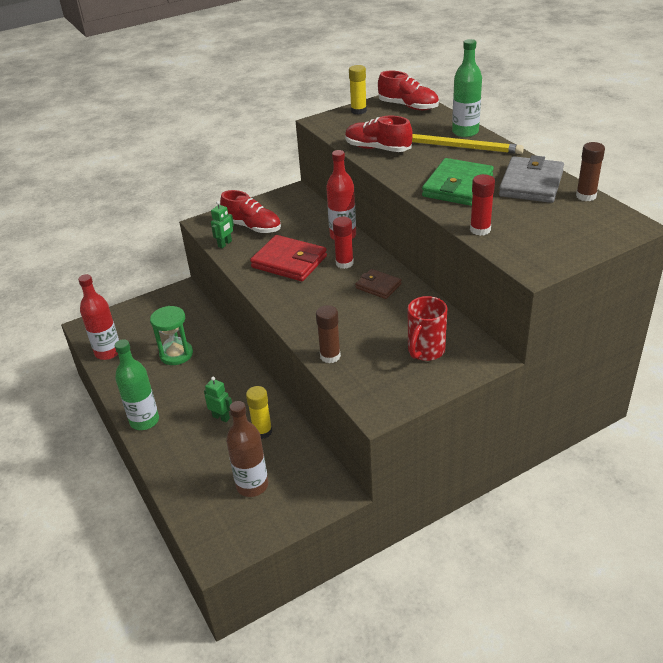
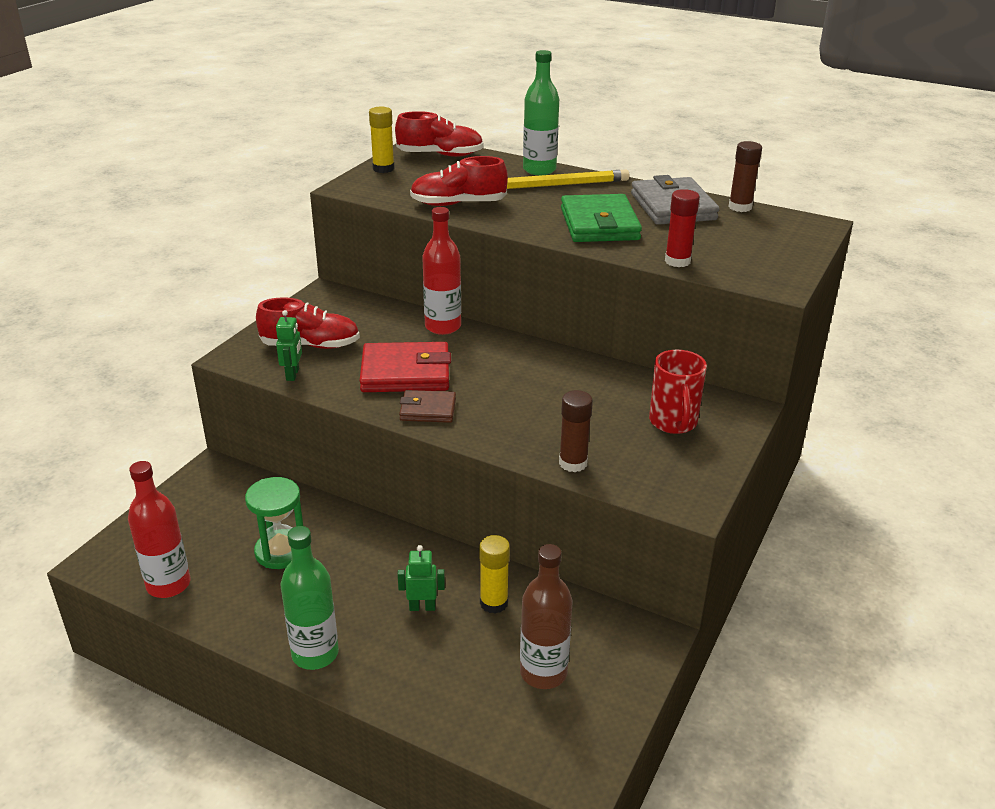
camera: 35 degrees left, 5 degrees down
red glue stick [333,217,354,269] -> none
brown wallet [355,269,402,299] -> brown wallet moved to [399,390,456,423]

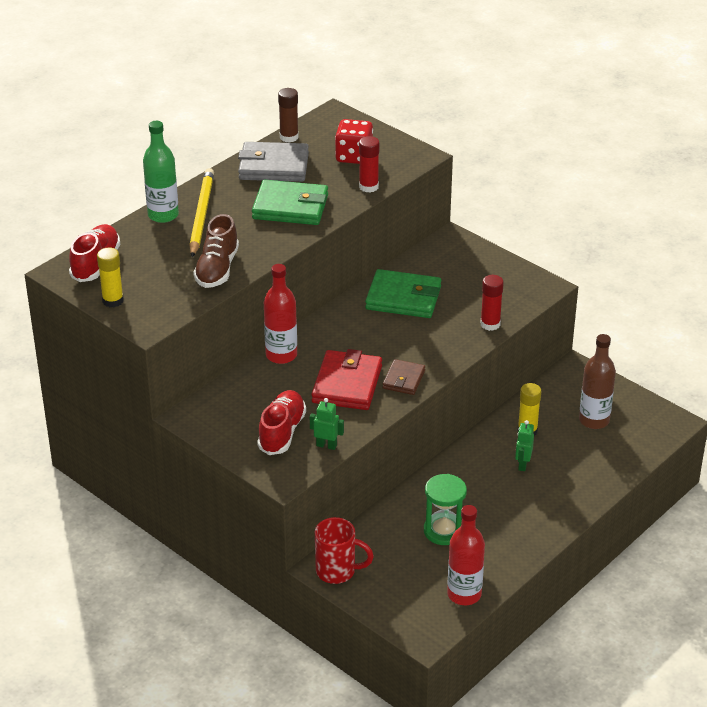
camera: 75 degrees left, 5 degrees up
green bottle [281,526,339,670] -> none
red shoe [410,156,508,206] -> brown shoe [193,214,239,288]
brown glue stick [559,390,593,472] -> red glue stick [481,275,504,331]
red mug [649,349,707,434] -> red mug moved to [315,517,374,584]
none -> red dice [335,119,373,164]
none -> green wallet [365,269,441,318]

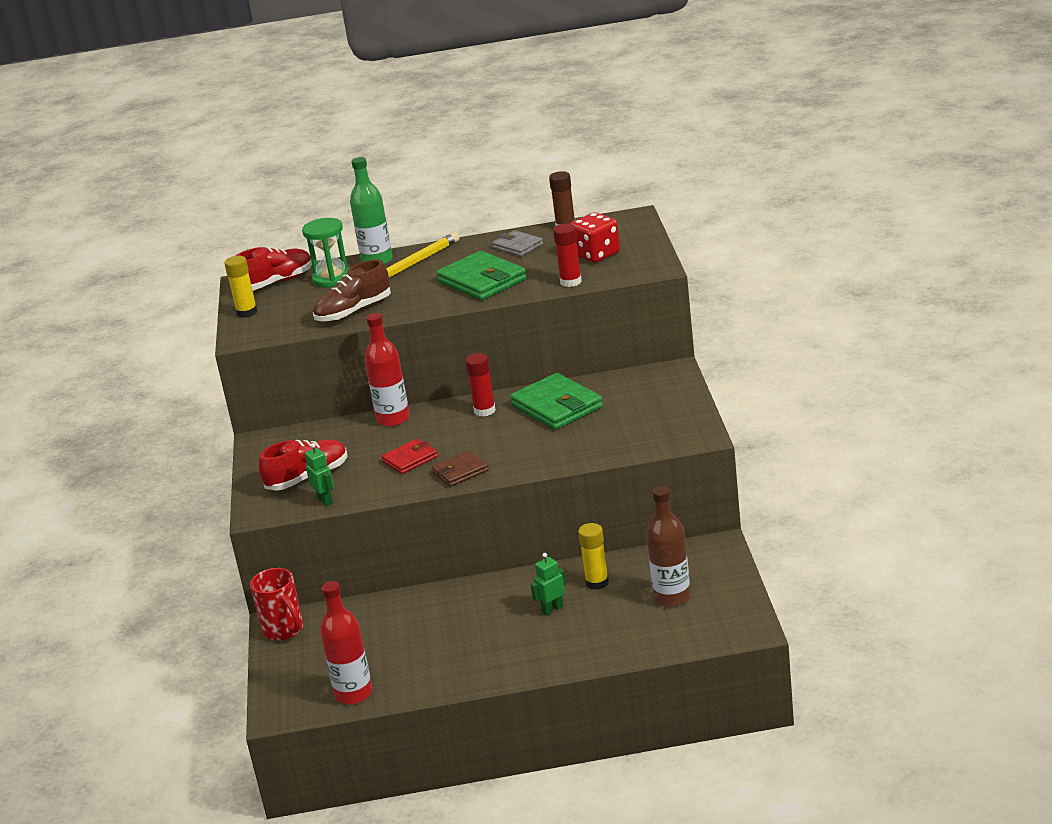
camera: 45 degrees right, 10 degrees down
grey wallet [238,142,309,182] -> grey wallet [492,230,543,256], size x0.57
red wallet [311,349,382,410] -> red wallet [382,439,438,474], size x0.57
green hourglass [424,474,467,545] -> green hourglass moved to [302,218,350,287]
red glue stick [481,275,504,331] -> red glue stick moved to [465,353,496,417]

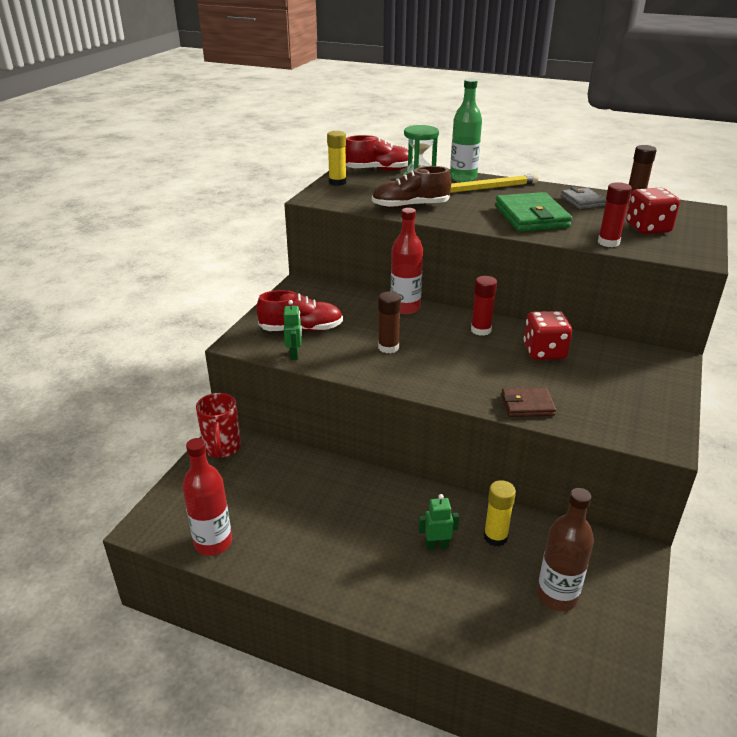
camera: 25 degrees right, 5 degrees up
red wallet [382,439,438,474] -> brown glue stick [378,291,401,353]
brown wallet [432,451,488,487] -> brown wallet moved to [501,387,556,417]
green wallet [510,373,603,430] -> red dice [524,311,572,360]

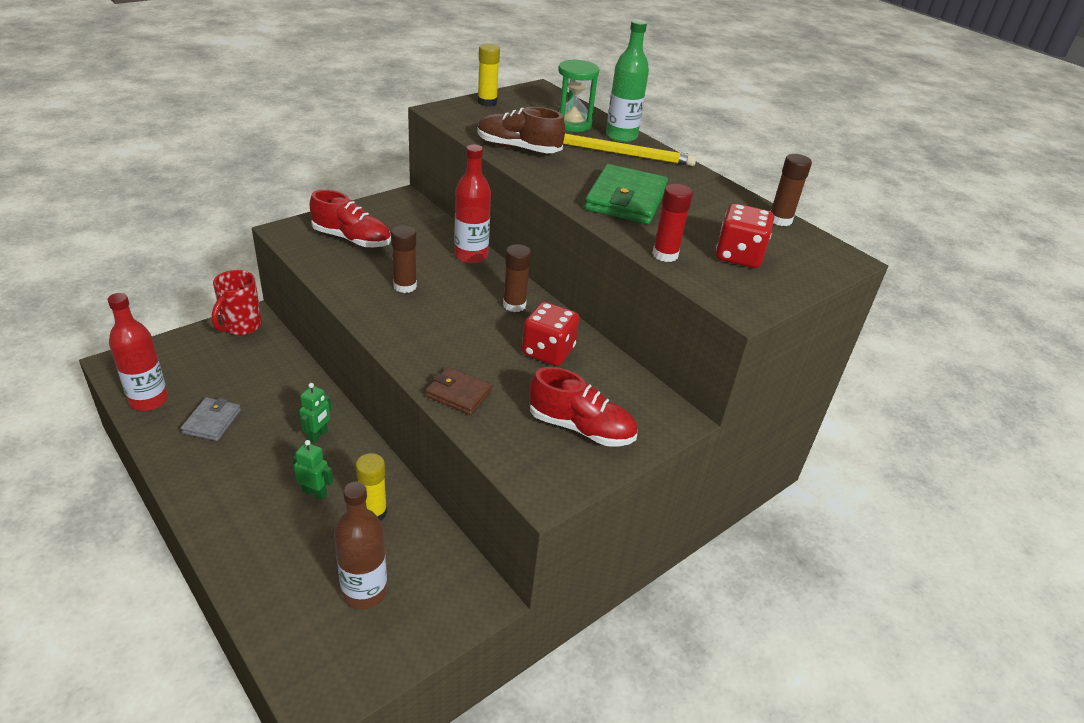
camera: 25 degrees right, 5 degrees up
green robot [284,300,302,360] -> green robot moved to [299,383,331,443]
red shoe [345,135,414,171] -> red shoe moved to [529,367,637,447]
red glue stick [471,276,497,336] -> brown glue stick [503,244,531,312]
grey wallet [561,187,606,209] -> grey wallet moved to [181,397,241,441]

